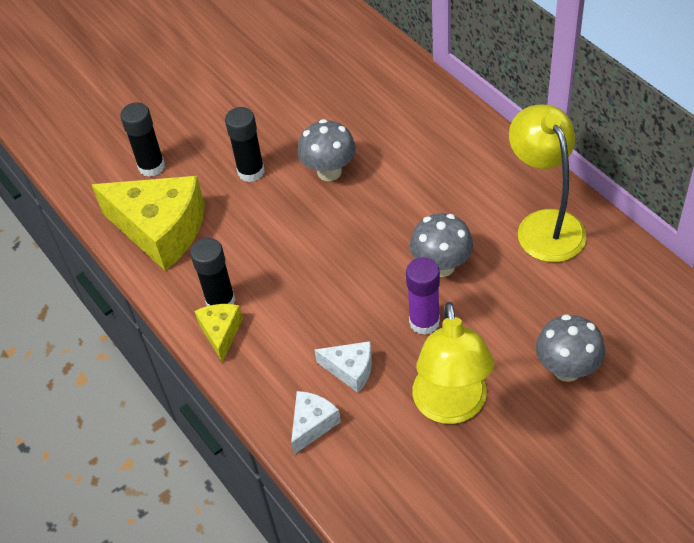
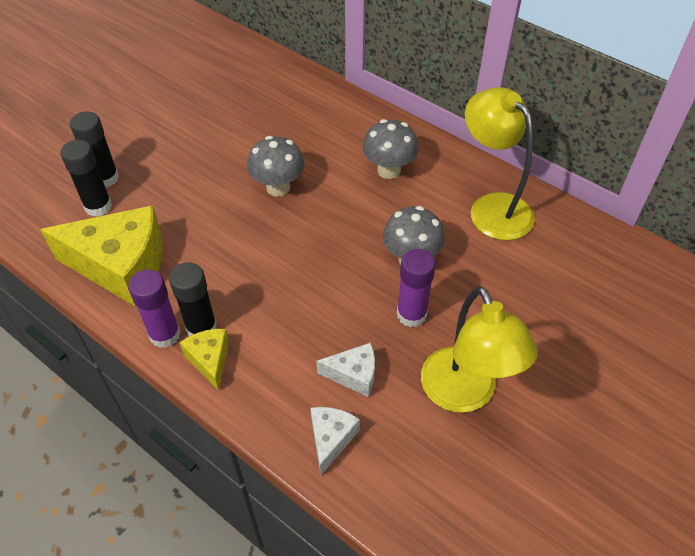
camera: 20 degrees left, 0 degrees up
black glue stick [225,107,265,182] -> black glue stick moved to [70,111,119,188]
grey mushroom [536,314,605,382] -> grey mushroom moved to [362,119,418,179]
none -> purple glue stick [128,269,181,348]

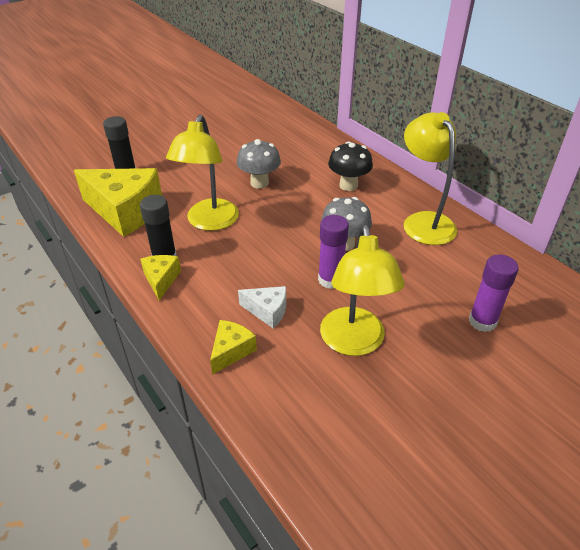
camera: 15 degrees right, 10 degrees down
black glue stick [70,111,119,188] -> none
purple glue stick [128,269,181,348] -> purple glue stick moved to [469,254,519,332]
white cheese [310,407,360,475] -> yellow cheese [210,320,257,375]
grey mushroom [362,119,418,179] -> black mushroom [328,141,373,191]
none -> yellow lamp [166,115,239,231]

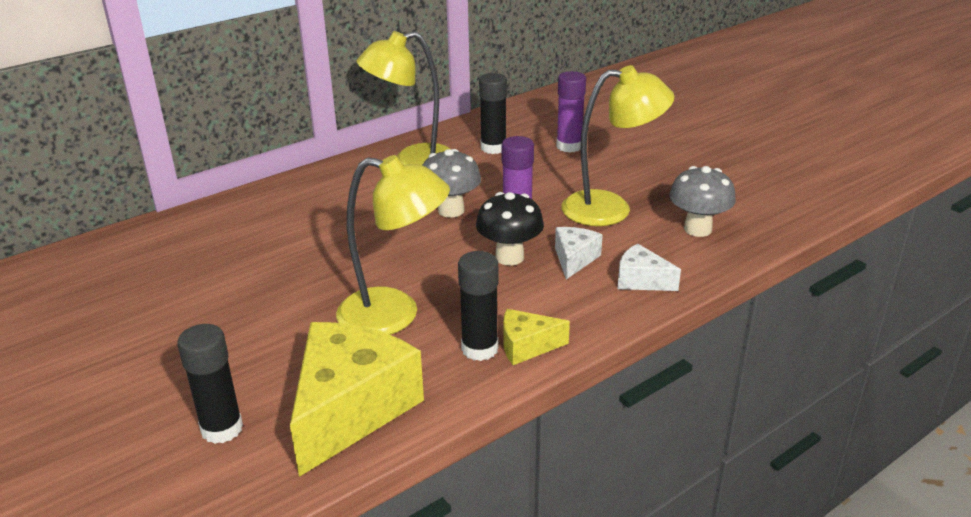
camera: 90 degrees left, 10 degrees down
yellow cheese [210,320,257,375] -> white cheese [618,244,681,291]
grey mushroom [237,139,281,189] -> grey mushroom moved to [669,166,736,237]
black mushroom [328,141,373,191] -> black mushroom moved to [476,192,544,266]
none -> black glue stick [479,73,507,154]

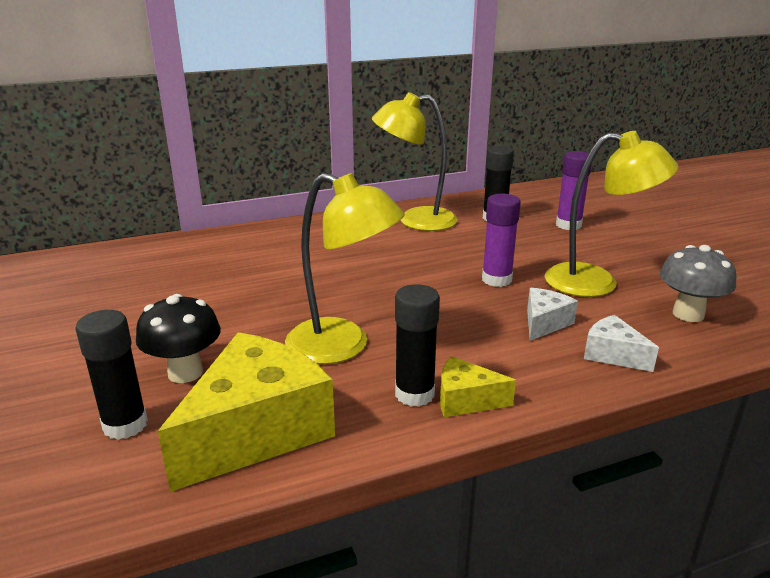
camera: 15 degrees right, 5 degrees down
grey mushroom [422,149,481,218] -> none
black mushroom [476,192,544,266] -> black mushroom moved to [136,294,221,383]

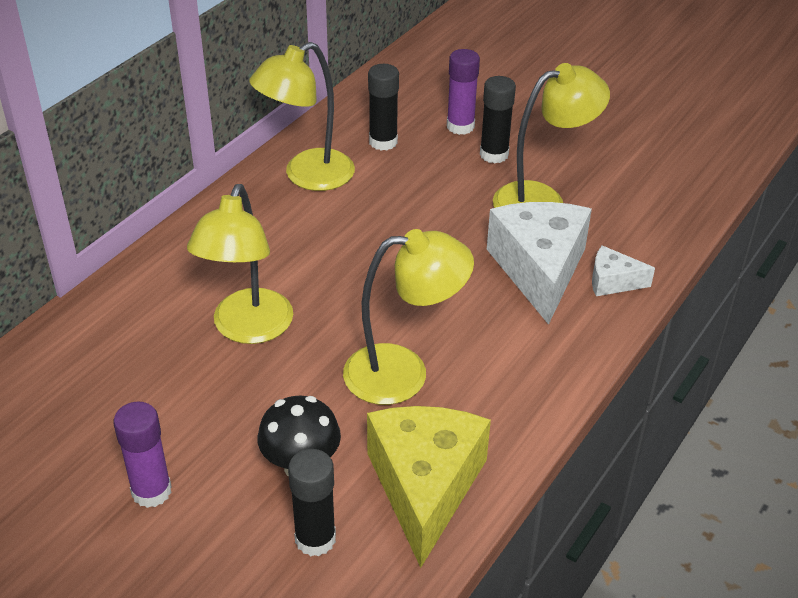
camera: 35 degrees left, 15 degrees up
black glue stick [395,284,440,407] -> black glue stick moved to [480,76,516,163]
yellow cheese [440,356,516,417] -> none
purple glue stick [482,194,521,287] -> purple glue stick moved to [113,402,172,508]
white cheese [527,288,578,341] -> white cheese [487,202,592,325], size x2.09
grey mushroom [660,245,736,322] -> none
none -> yellow lamp [187,184,293,344]

